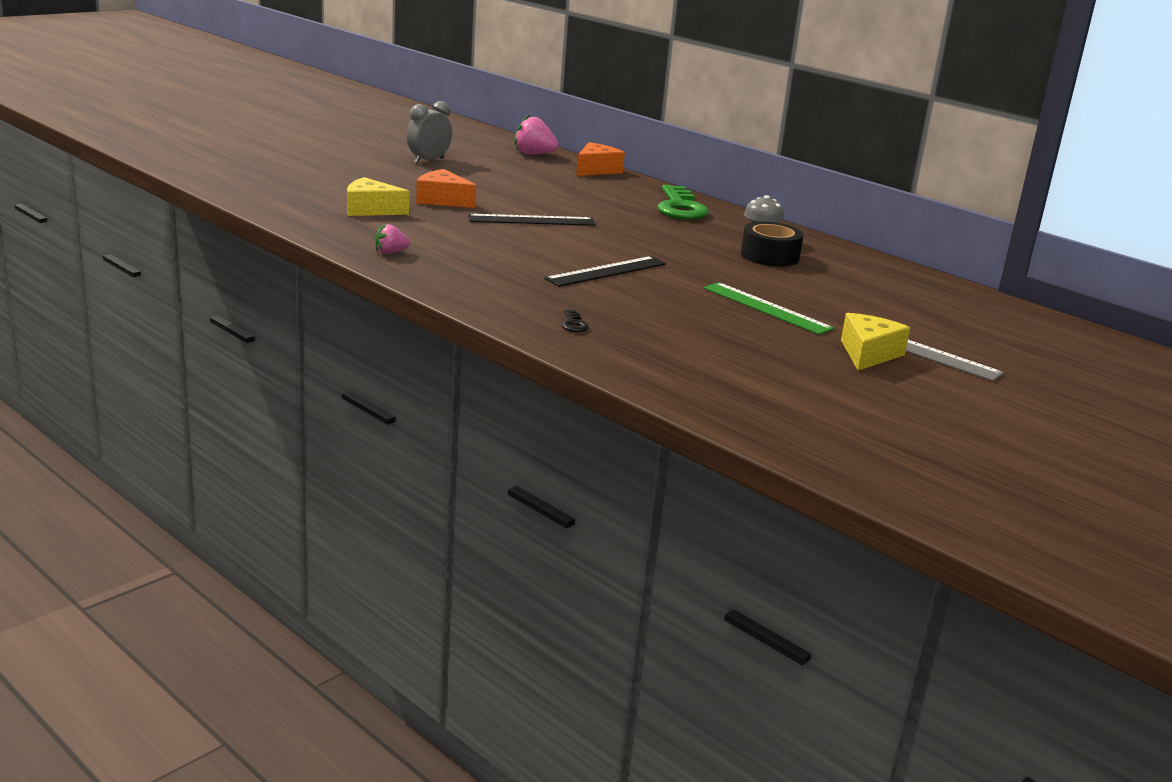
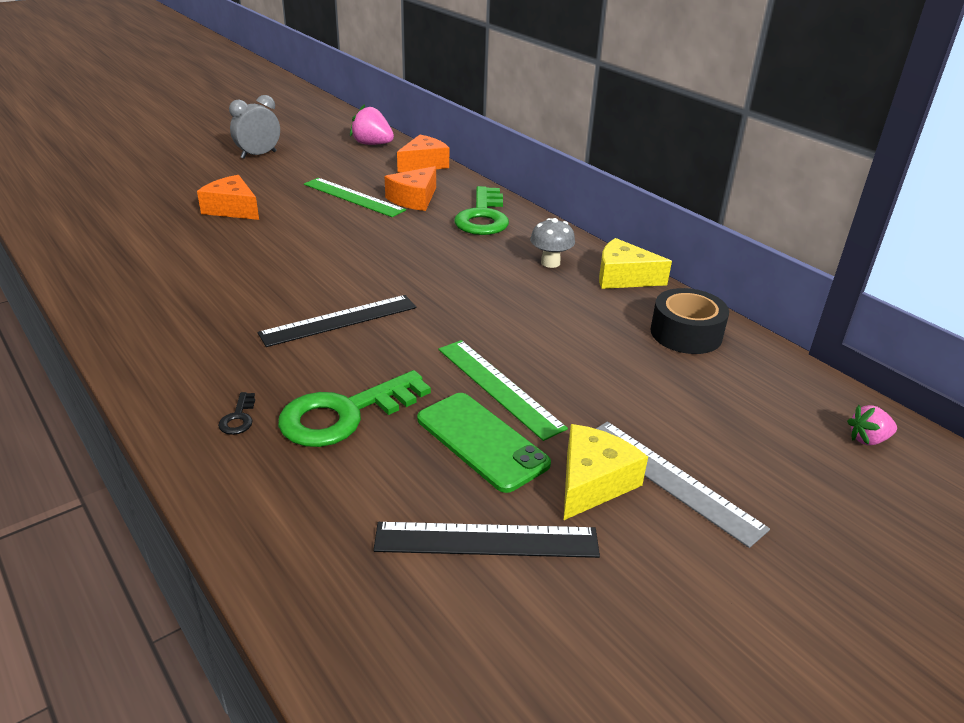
camera: 10 degrees right, 10 degrees up
yellow cheese [347,177,410,216] -> yellow cheese moved to [599,238,672,289]
pink strawberry [375,223,410,254] -> pink strawberry moved to [847,405,897,445]
black ruler [468,214,596,226] -> black ruler moved to [373,522,600,558]
black tape [741,222,803,267] -> black tape moved to [651,288,729,354]
none -> green key [278,370,431,447]
none -> green ruler [304,178,406,217]
none -> orange cheese [385,166,436,211]
none -> green phone [417,393,551,493]

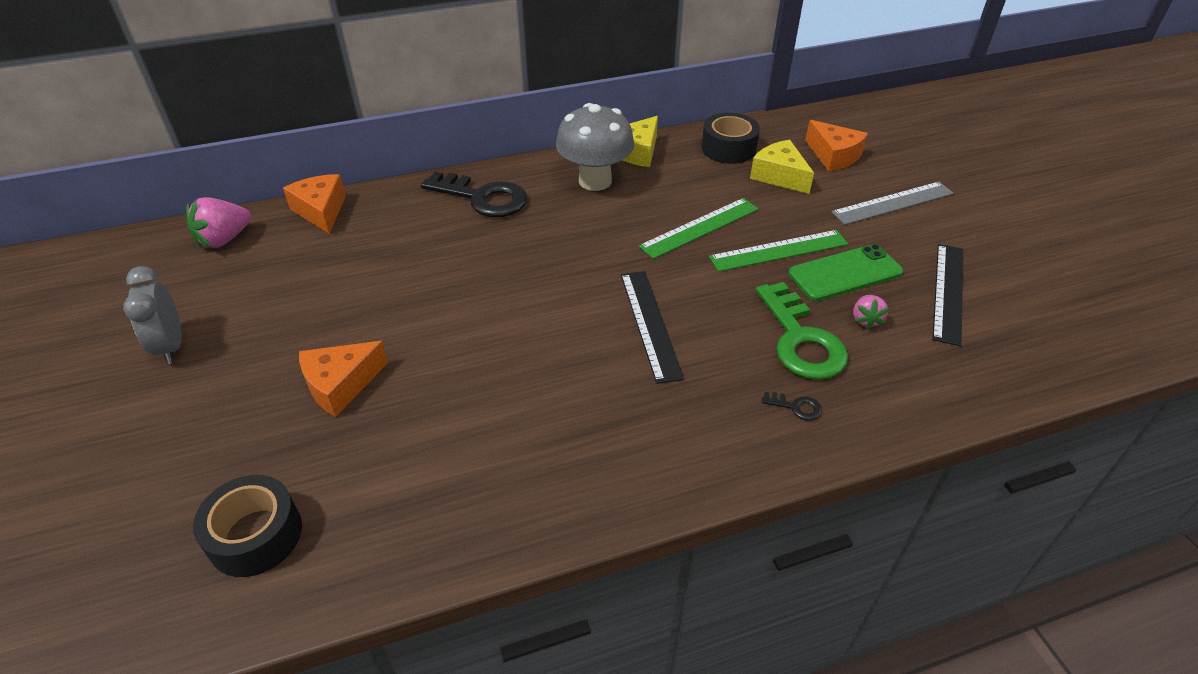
camera: 70 degrees left, 10 degrees up
green ruler [304,178,406,217] -> green ruler moved to [639,198,759,259]
orange cheese [385,166,436,211] -> orange cheese moved to [805,120,868,172]
green key [454,186,509,235] -> black key [421,172,527,217]
grey mushroom [530,218,575,268] -> grey mushroom [556,103,634,191], size x1.85
yellow cheese [564,424,648,520] -> yellow cheese moved to [750,140,814,194]
pink strawberry [847,405,897,445] -> pink strawberry moved to [853,295,890,330]
none -> black tape [193,475,302,577]

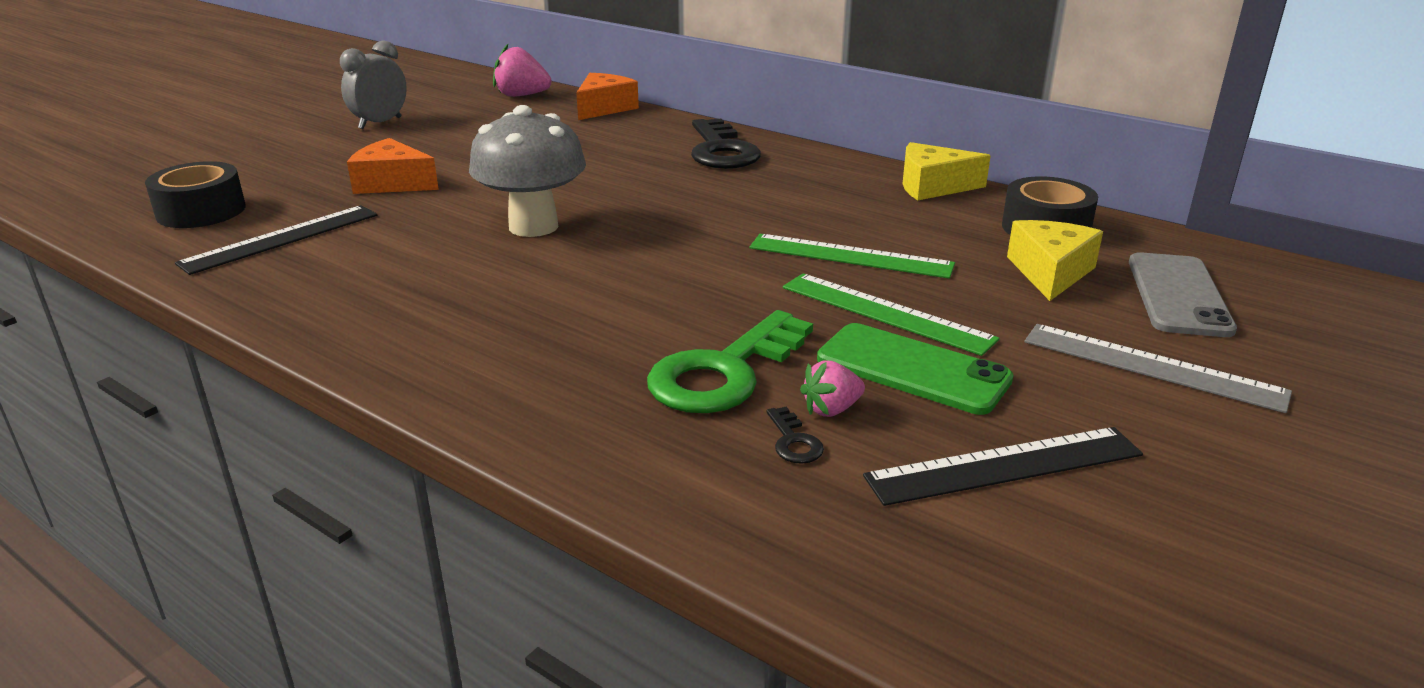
camera: 55 degrees right, 15 degrees down
grey mushroom [556,103,634,191] -> grey mushroom moved to [469,105,586,237]
black ruler [621,271,684,384] -> black ruler moved to [175,205,377,275]
black key [761,392,822,421] -> black key moved to [766,407,824,464]
orange cheese [805,120,868,172] -> grey phone [1129,252,1237,337]

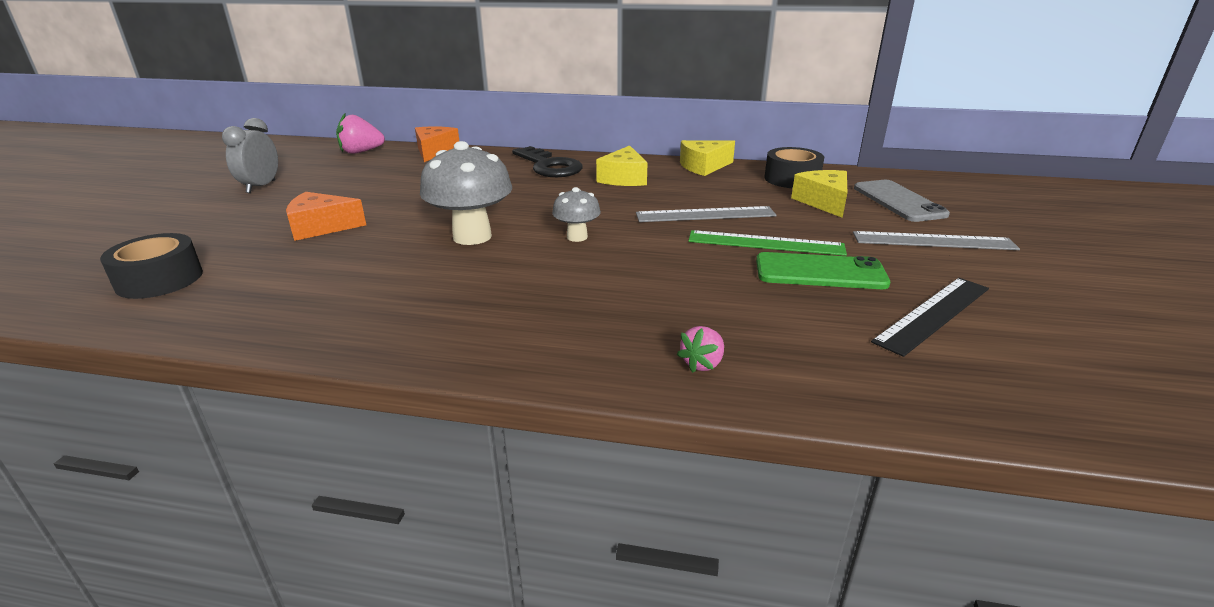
camera: 25 degrees left, 0 degrees up
black ruler [175,205,377,275] -> none
green key [647,310,813,413] -> none
green ruler [750,234,955,279] -> grey ruler [636,206,777,222]
black key [766,407,824,464] -> none
pink strawberry [800,361,865,417] -> pink strawberry moved to [677,326,724,373]
none -> grey mushroom [552,187,601,242]
none -> yellow cheese [596,145,648,186]

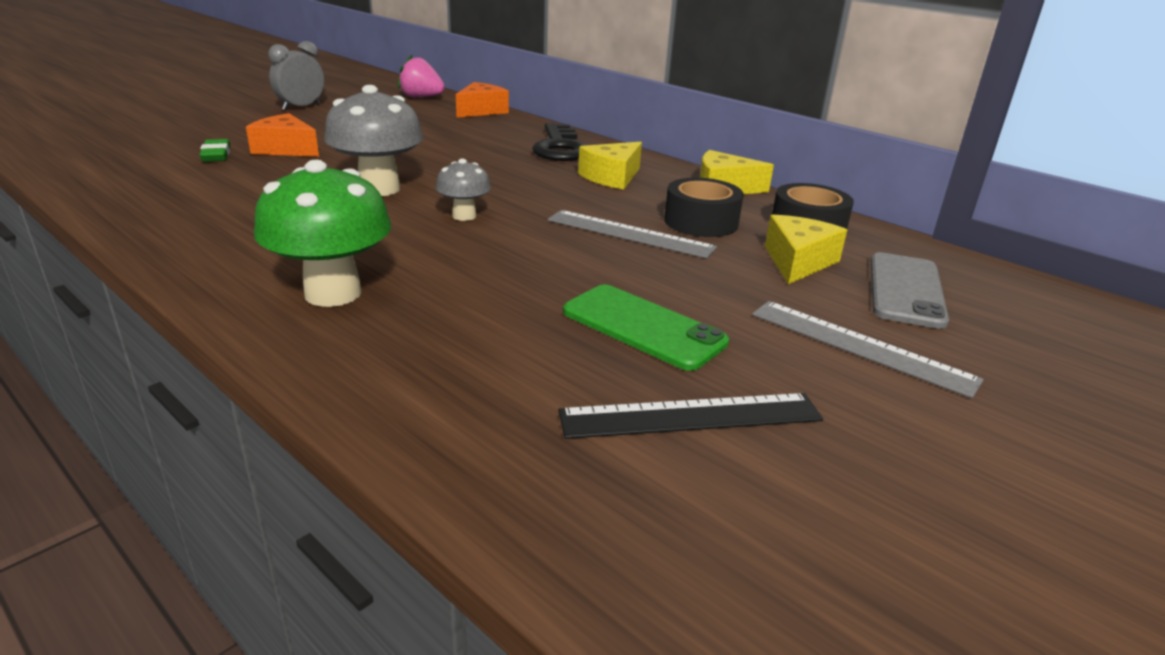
camera: 30 degrees right, 0 degrees up
black tape [100,233,203,299] -> black tape moved to [664,178,744,237]
pink strawberry [677,326,724,373] -> none
green ruler [688,230,847,256] -> none
none -> green eraser [199,139,231,162]
none -> green mushroom [254,160,391,307]

